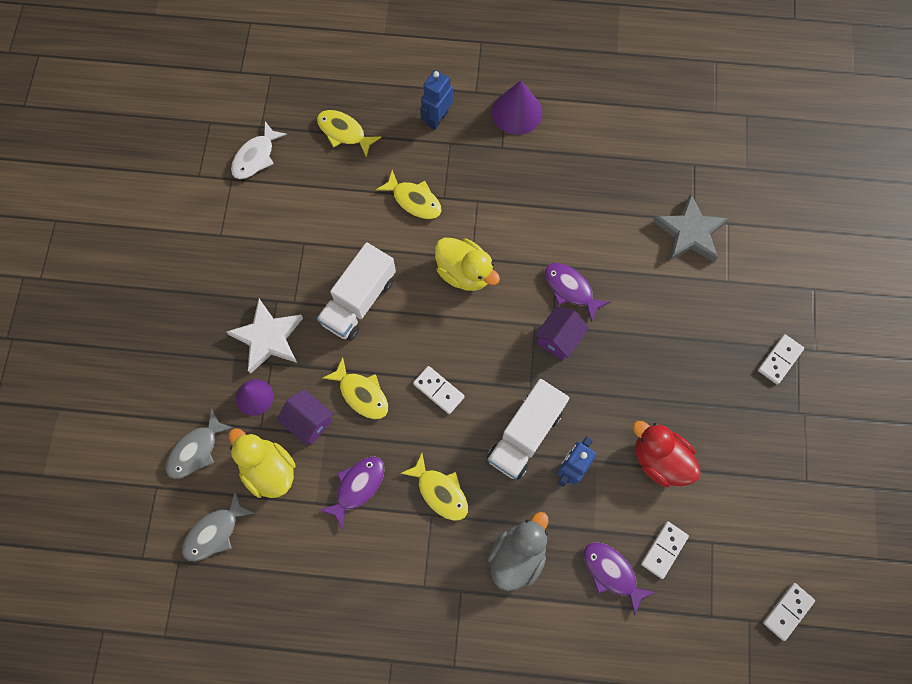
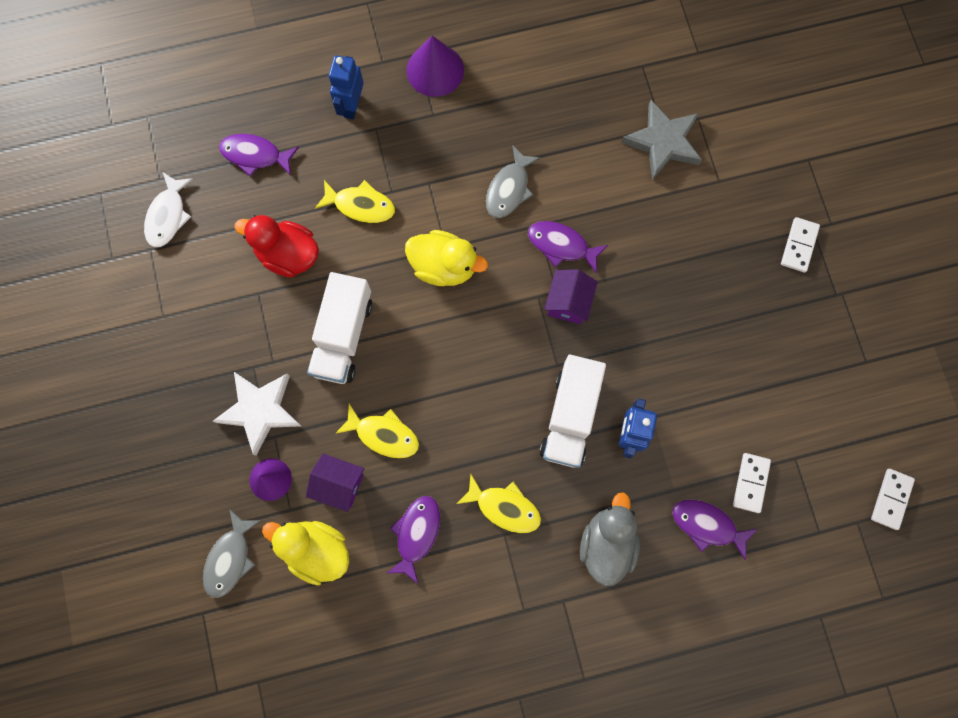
camera: 20 degrees left, 5 degrees up
grey fish [182,491,254,561] -> grey fish moved to [486,145,541,218]
yellow fish [317,110,382,157] -> purple fish [219,134,299,177]
white domino [413,366,465,414] -> none
red duck [633,421,701,487] -> red duck moved to [235,215,319,278]

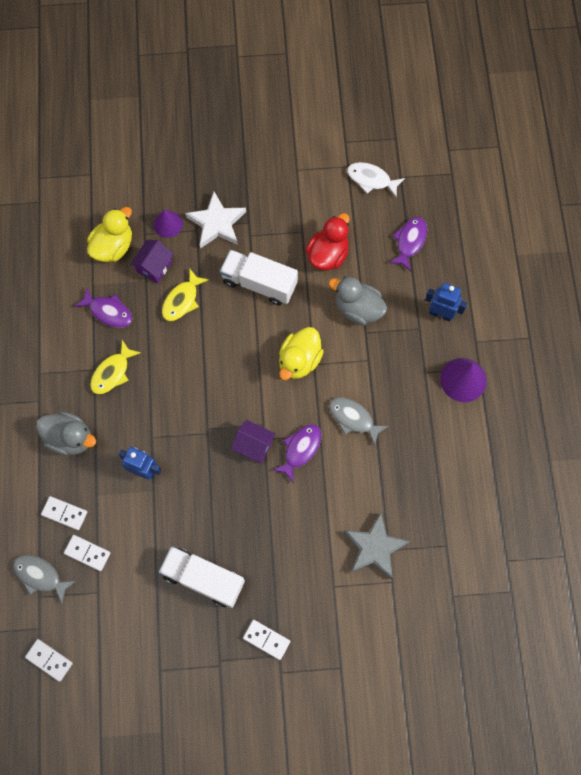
camera: 100 degrees right, 5 degrees down
grey fish [203,509,261,598] -> grey fish moved to [13,555,76,603]
yellow fish [315,180,395,223] -> grey duck [329,276,387,325]
white truck [539,355,606,468] -> white truck moved to [159,546,245,608]
purple fish [673,499,758,560] -> white domino [41,496,87,530]

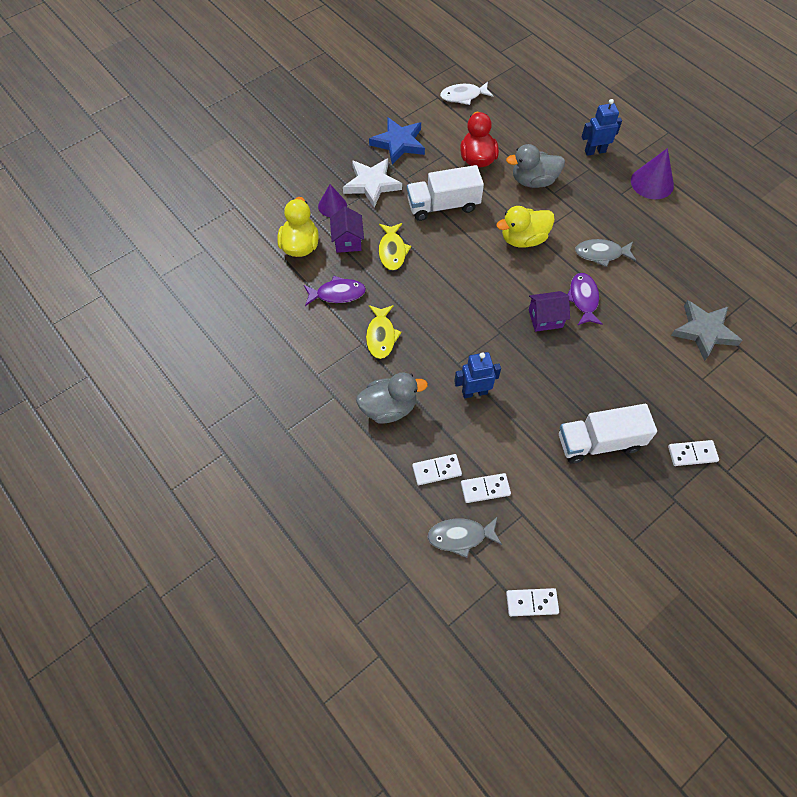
camera: 35 degrees left, 10 degrees down
yellow duck [279,327,324,380] -> yellow duck turned 75 degrees clockwise [496,206,555,248]
purple fish [389,217,427,271] -> none
none -> blue star [369,117,425,165]

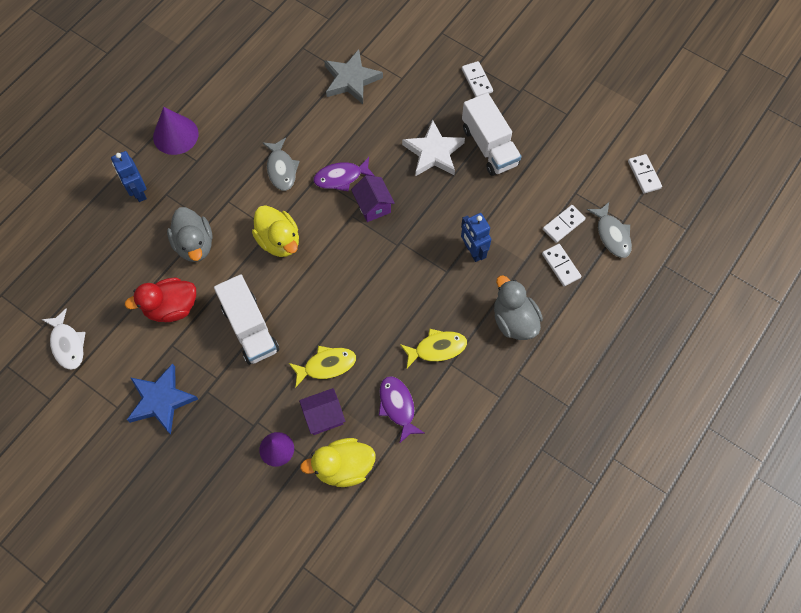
camera: 105 degrees left, 5 degrees up
white star [343,158,402,208] -> white star moved to [402,120,465,176]
white domino [461,473,511,503] -> white domino turned 75 degrees clockwise [543,205,586,243]

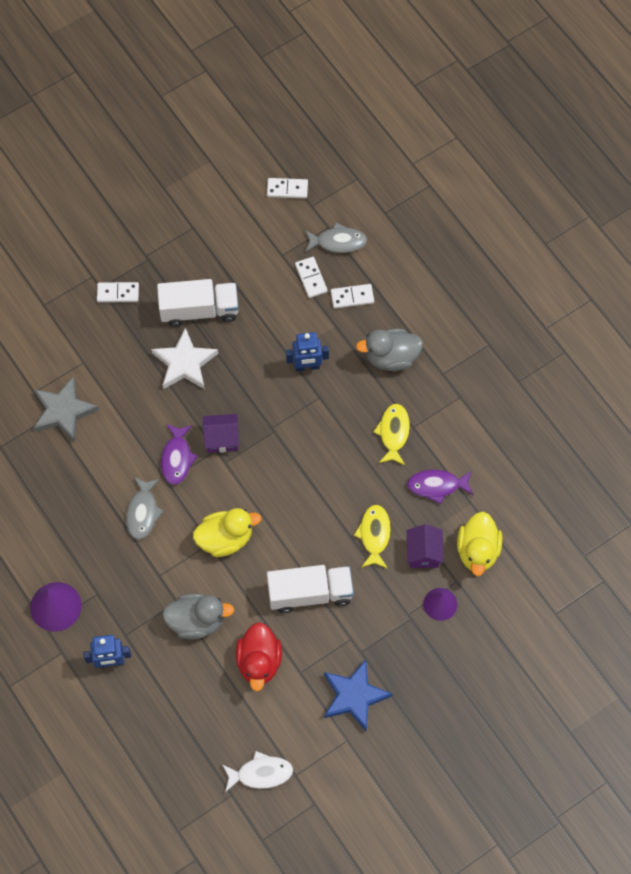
camera: 70 degrees left, 0 degrees up
grey fish [263,138,300,191] -> grey fish turned 90 degrees clockwise [126,477,164,540]

